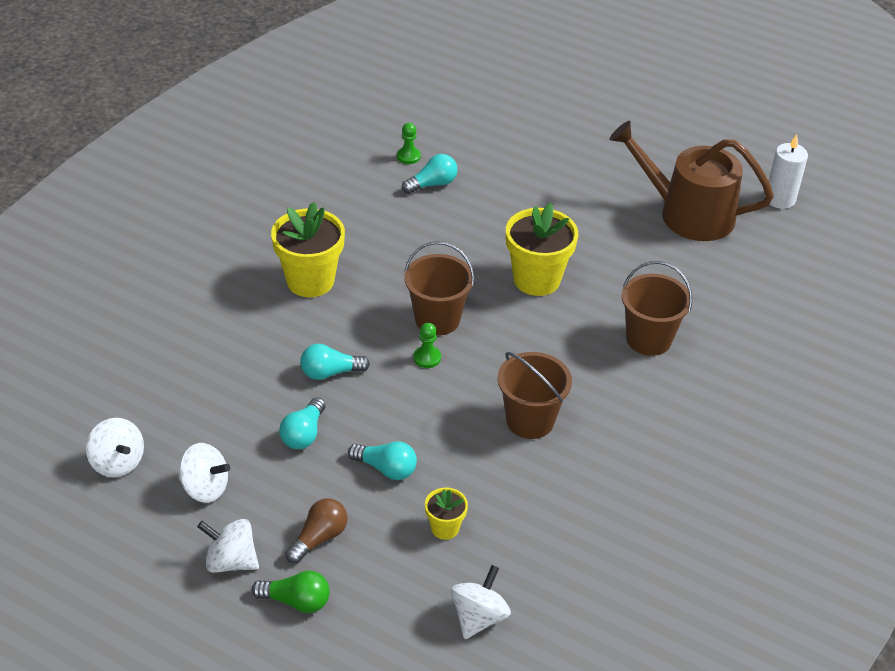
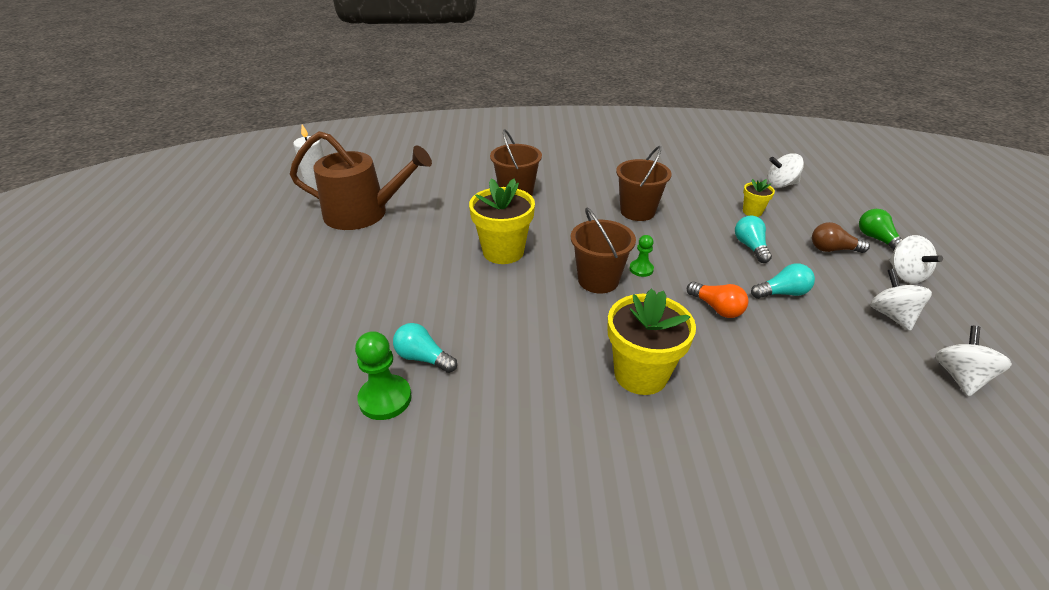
camera: 120 degrees left, 5 degrees down
turquoise light bulb [300,344,370,380] -> orange light bulb [687,282,749,318]
green pawn [397,123,421,164] -> green pawn [355,331,412,420], size x1.69
brown watering can [609,121,774,241] -> brown watering can turned 75 degrees counterclockwise [290,131,432,230]

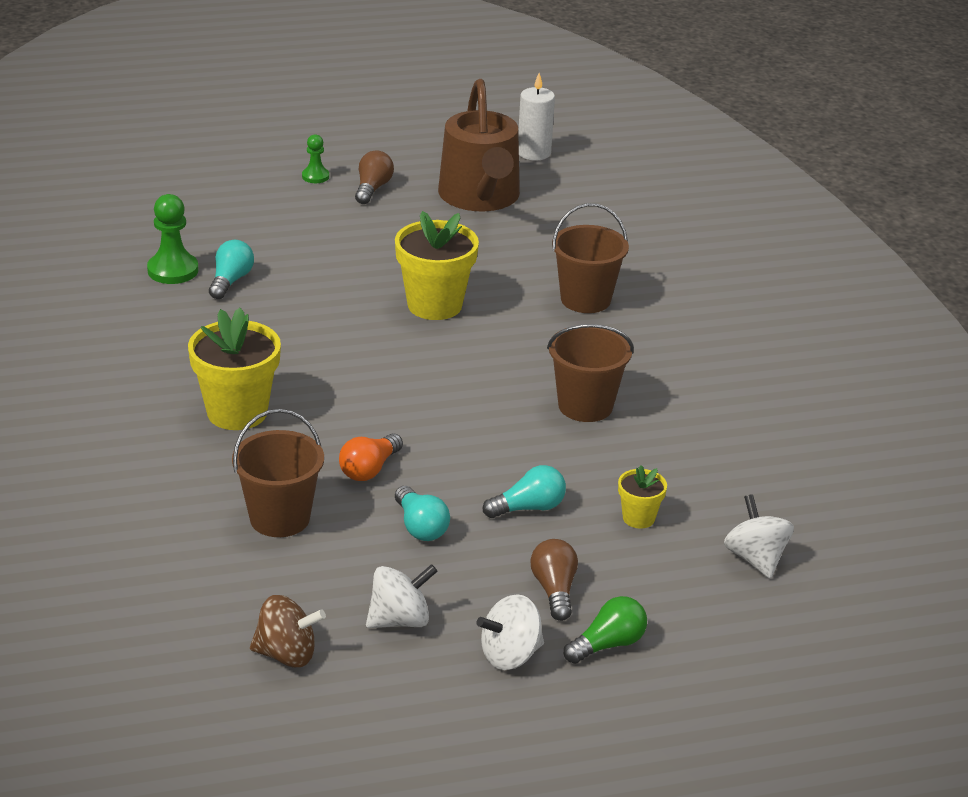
camera: 75 degrees right, 5 degrees down
brown bucket [571,207,636,293] -> brown bucket moved to [232,409,324,537]
green pawn [629,235,654,277] -> green pawn moved to [302,134,329,183]
white spinning top [935,326,1012,397] -> brown spinning top [250,595,326,668]
none -> brown light bulb [355,150,394,204]

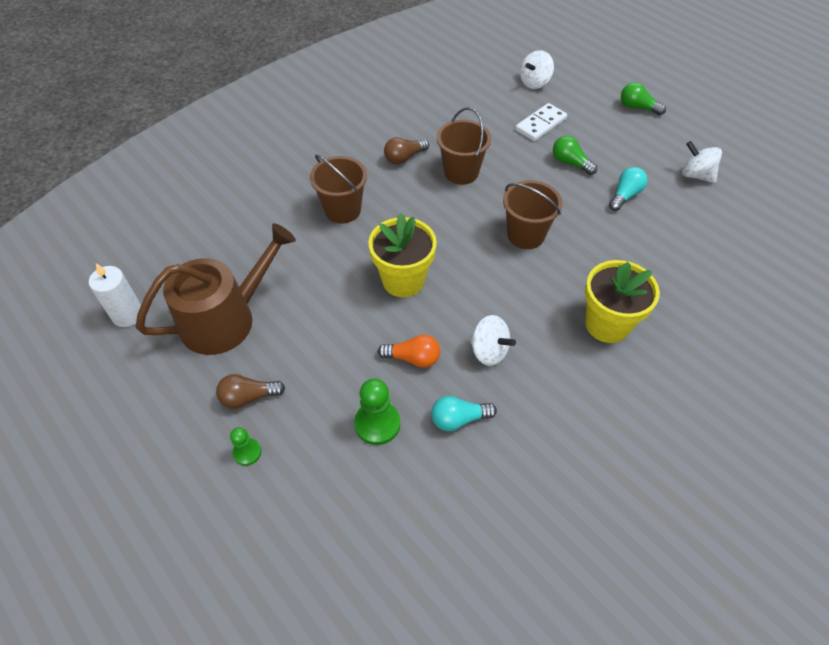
camera: 115 degrees left, 20 degrees up
green pawn [147,194,199,284] -> green pawn moved to [354,378,400,445]
brown bucket [232,409,324,537] -> brown bucket moved to [503,180,563,249]
brown spinning top [250,595,326,668] -> none
orange light bulb [339,433,403,481] -> orange light bulb moved to [377,335,440,368]
white spinning top [476,594,544,670] -> white spinning top moved to [469,315,516,366]
turquoise light bulb [483,465,566,518] -> green light bulb [553,136,597,175]
brown light bulb [530,539,578,621] -> brown light bulb moved to [384,137,429,165]
yellow flower pot [618,465,667,529] -> white domino [515,103,567,141]

